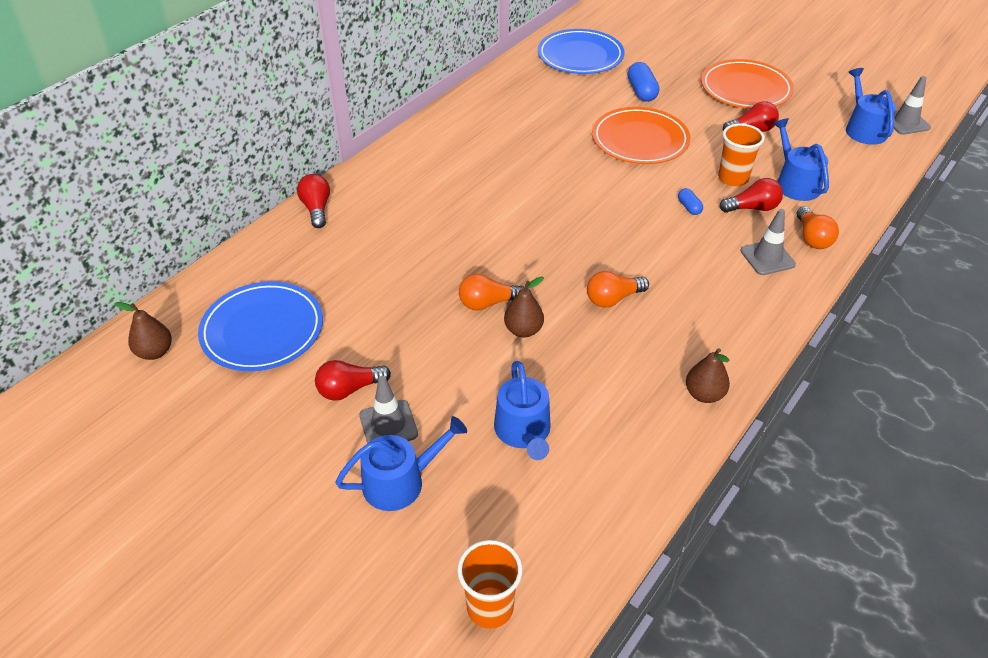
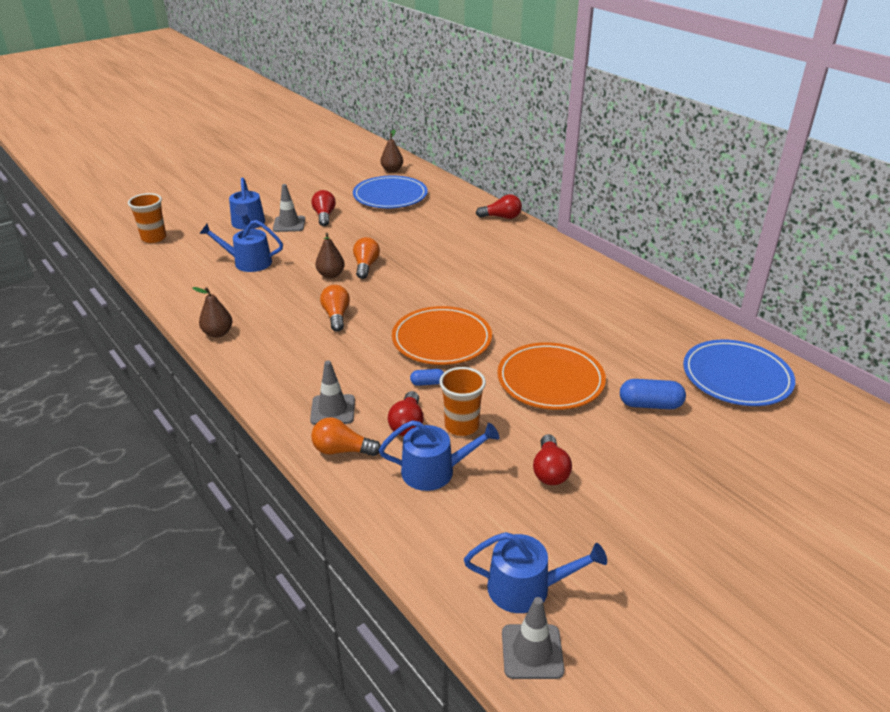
camera: 105 degrees right, 10 degrees down
orange plate [701,59,794,109] -> orange plate moved to [392,306,492,365]

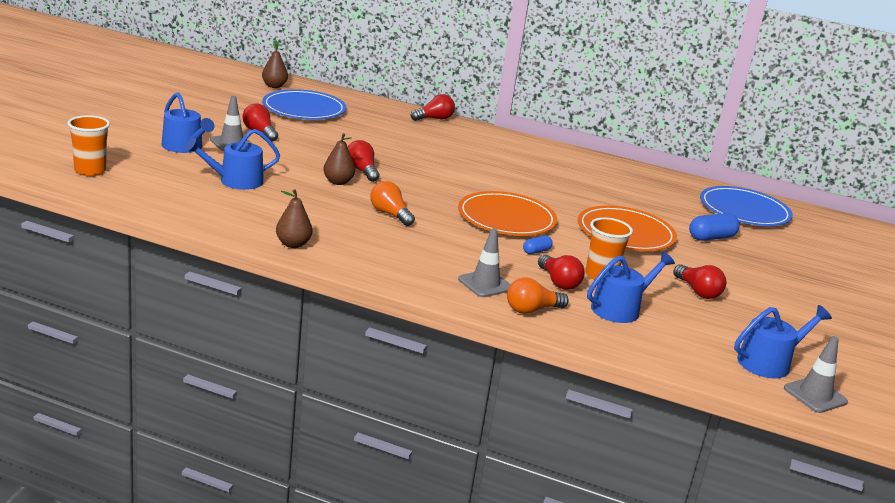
camera: 35 degrees left, 10 degrees down
orange light bulb [353,237,380,279] -> red light bulb [348,140,379,182]

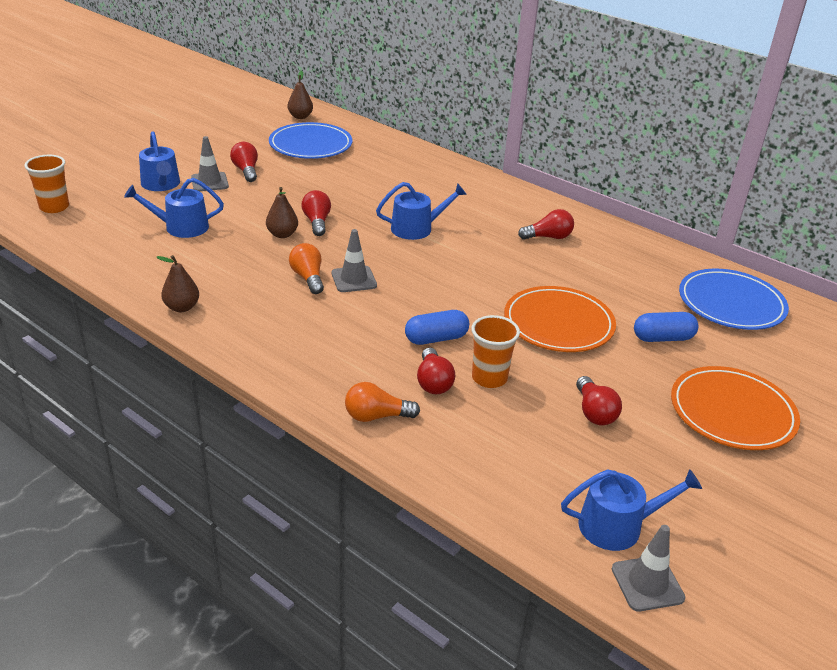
camera: 20 degrees right, 10 degrees up
red light bulb [411,94,455,121] -> red light bulb moved to [518,209,574,240]
orange plate [458,191,557,236] -> orange plate moved to [671,366,800,450]
grey traffic cone [458,228,511,297] -> grey traffic cone moved to [332,229,377,292]
blue capsule [523,236,553,254] -> blue capsule [405,310,469,345], size x1.76
blue watering can [587,252,675,323] -> blue watering can moved to [376,182,467,240]

